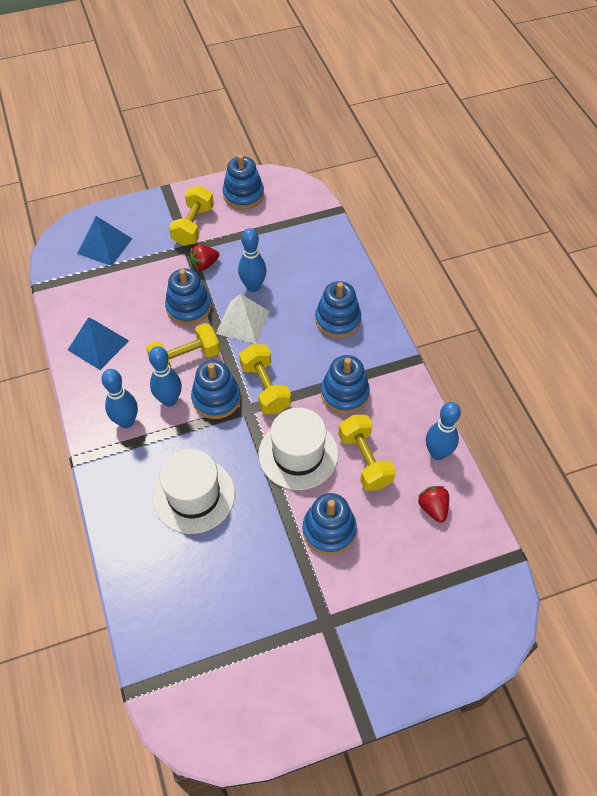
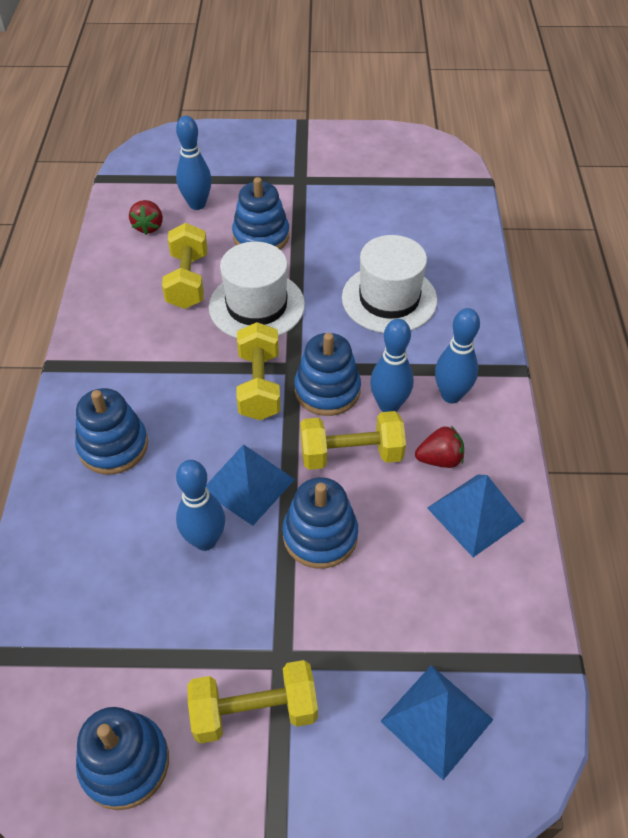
camera: 160 degrees left, 5 degrees down
yellow dumbbell [169,185,214,246] -> yellow dumbbell turned 45 degrees clockwise [188,660,318,744]
red strawberry [190,244,219,271] -> red strawberry moved to [415,426,464,468]
white pyramid [216,294,270,344] -> blue pyramid [206,444,295,526]
blue stacking toy [321,355,370,414] -> none
blue bowling pin [426,402,461,460] -> blue bowling pin moved to [176,116,212,210]

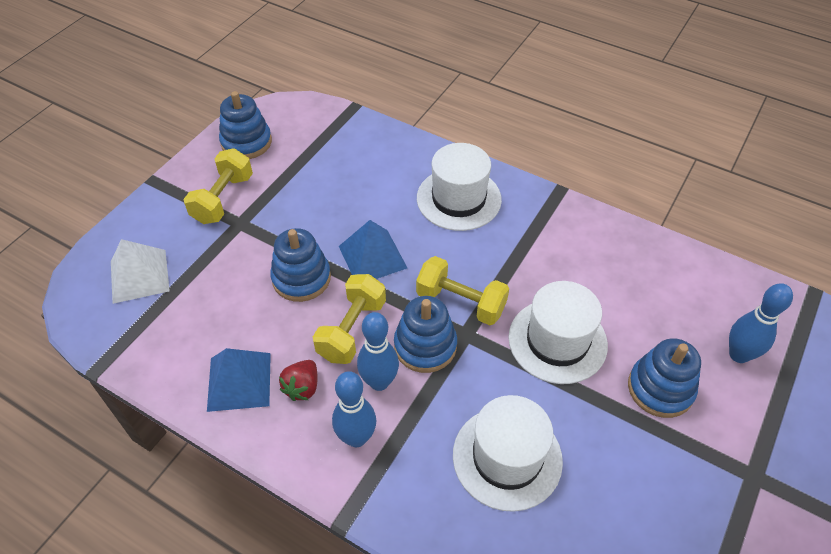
camera: 120 degrees right, 0 degrees up
blue stacking toy [75,388,148,475] -> white hat [417,143,502,231]
red strawberry [129,200,163,235] -> none
yellow dumbbell [162,223,207,309] -> none
blue bowling pin [176,460,225,551] -> none
blue pyramid [380,665,494,780] -> white pyramid [111,239,170,304]

